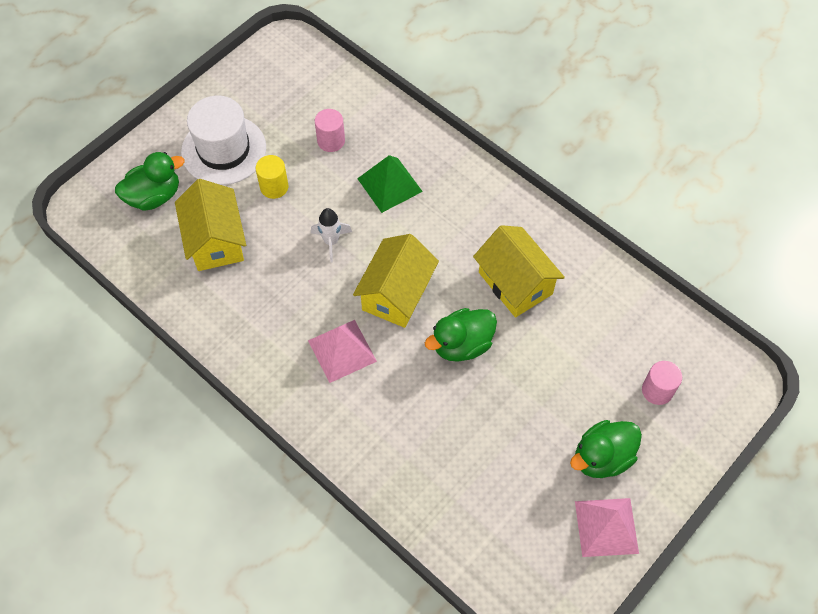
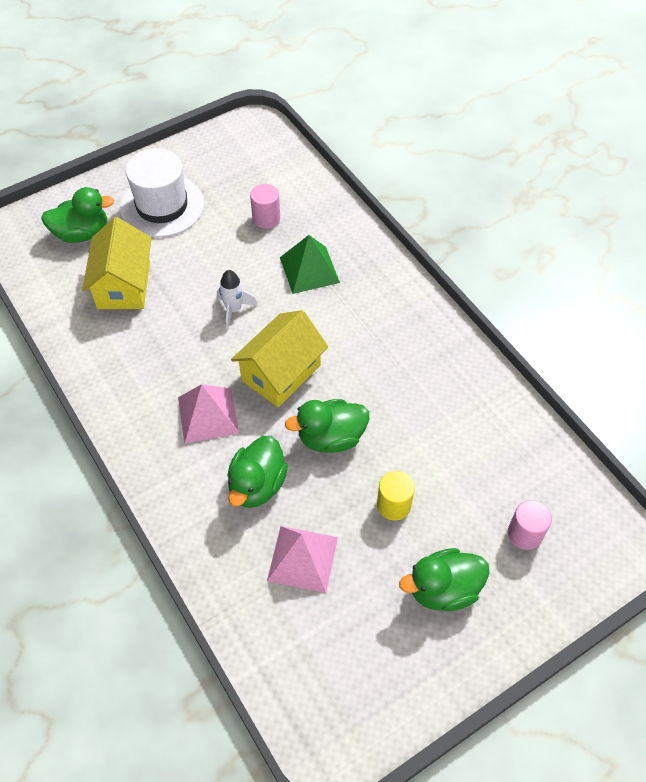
camera: 15 degrees right, 5 degrees down
yellow cylinder [255,155,289,199] -> yellow cylinder moved to [377,471,415,521]
yellow house [473,225,565,318] -> none
pink pyramid [575,498,639,557] -> pink pyramid moved to [267,526,338,593]
none -> green duck [227,436,288,508]

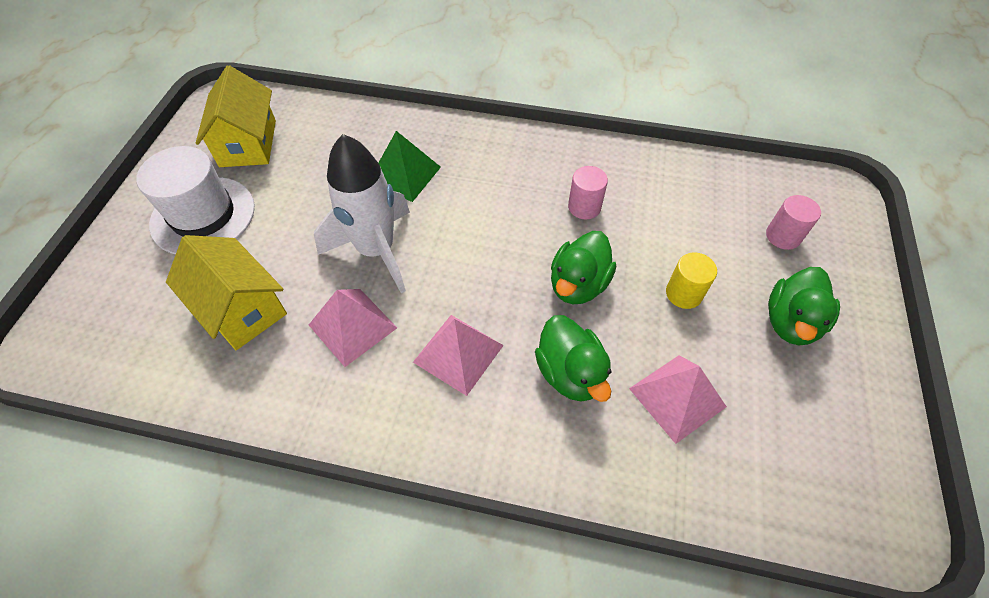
camera: 45 degrees left, 0 degrees up
green duck [41,187,114,243] -> none
white rocket [217,270,257,329] -> white rocket [314,134,410,293], size x2.08
yellow house [231,310,328,407] -> yellow house moved to [196,65,276,167]
pink cylinder [250,184,280,229] -> pink cylinder moved to [568,166,608,219]
none -> pink pyramid [309,289,397,367]

